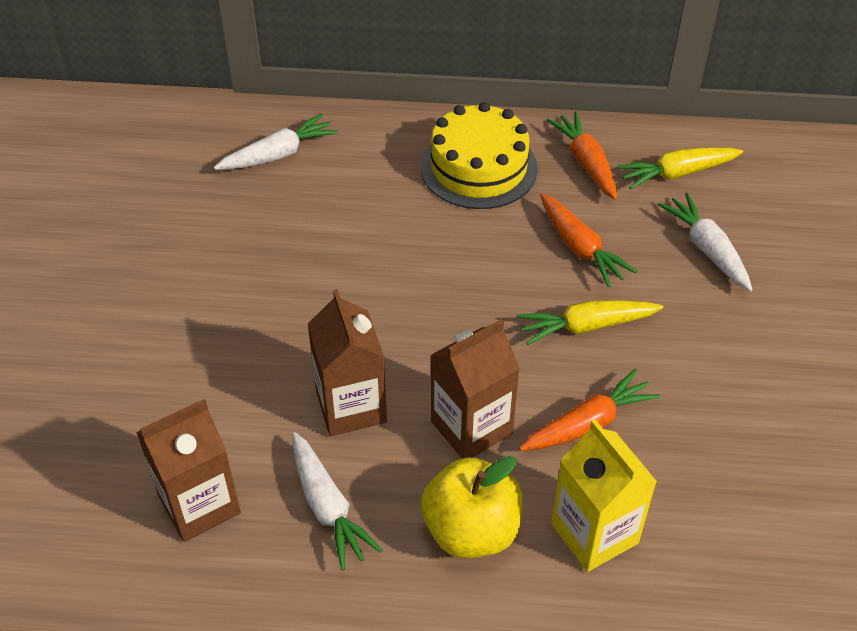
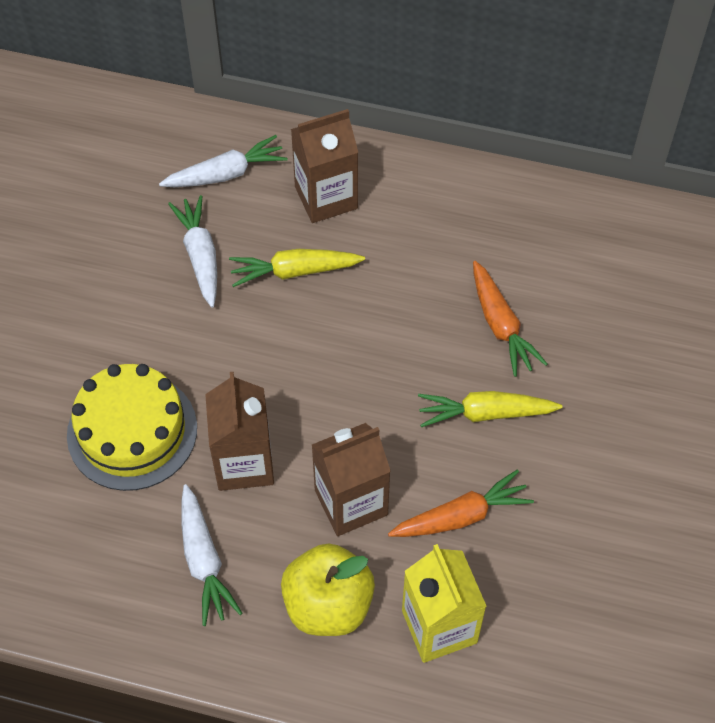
camera: 10 degrees right, 10 degrees up
brown carton [136,399,241,542] -> brown carton moved to [291,109,358,223]
yellow cake [421,102,538,209] -> yellow cake moved to [67,364,197,491]
orange carrot [547,111,618,200] -> none
yellow carrot [617,147,743,190] -> yellow carrot moved to [229,249,365,287]
white carrot [658,193,753,291] -> white carrot moved to [168,195,217,308]

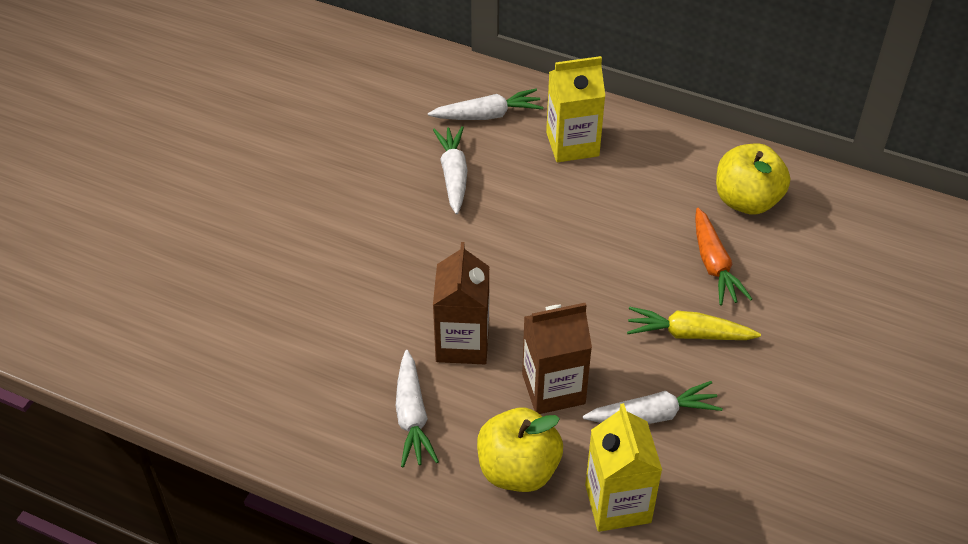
camera: 10 degrees right, 10 degrees down
yellow cake [67,364,197,491] -> none
yellow carrot [229,249,365,287] -> none
brown carton [291,109,358,223] -> yellow carton [546,56,606,162]
orange carrot [388,469,534,537] -> white carrot [583,381,723,424]
none -> yellow apple [716,144,790,215]

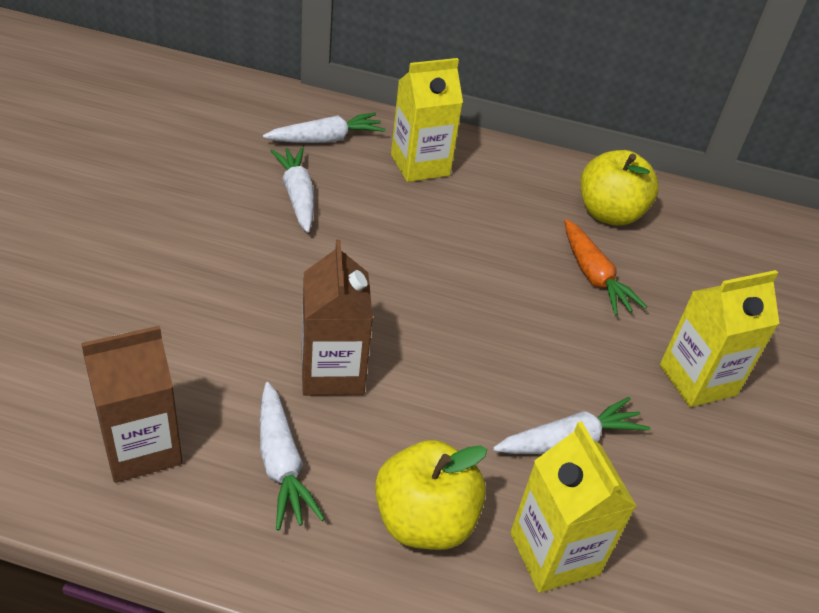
camera: 15 degrees left, 5 degrees down
brown carton [522,303,592,414] -> brown carton moved to [81,326,182,483]
yellow carrot [627,306,761,340] -> none
none -> yellow carton [660,270,780,407]

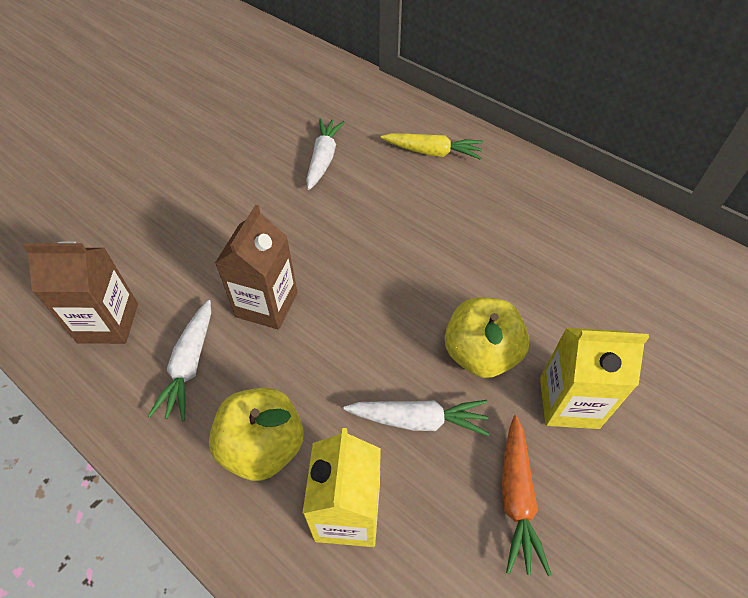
camera: 30 degrees right, 10 degrees up
white carrot [263,113,386,143] -> none
yellow carton [391,58,463,182] -> yellow carrot [381,133,483,160]
orange carrot [564,219,647,316] -> orange carrot moved to [502,415,551,576]
yellow apple [580,150,659,226] -> yellow apple moved to [445,297,530,378]

